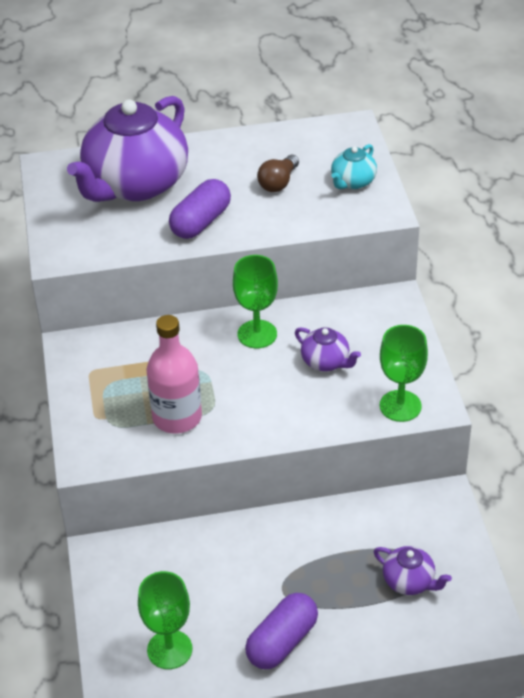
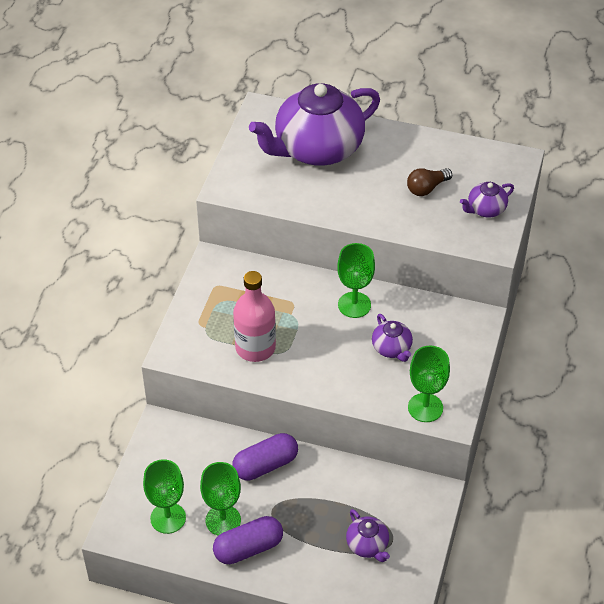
camera: 25 degrees right, 5 degrees up
purple capsule [169,179,231,239] -> purple capsule moved to [232,433,298,481]
turquoise teapot [331,144,377,189] -> purple teapot [460,182,514,218]
none -> green goblet [200,462,241,535]

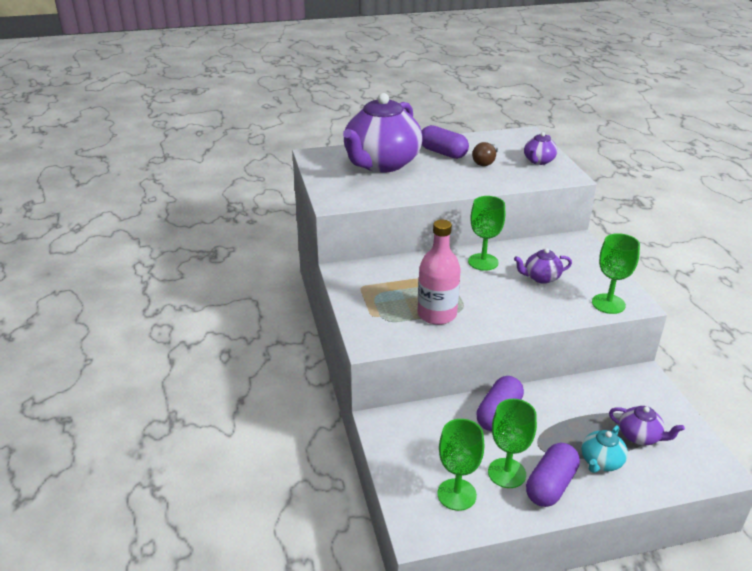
camera: 30 degrees left, 15 degrees down
purple teapot [372,314,413,362] -> purple teapot turned 135 degrees clockwise [514,248,572,284]
none -> purple capsule [422,125,469,159]
none -> turquoise teapot [581,425,628,473]

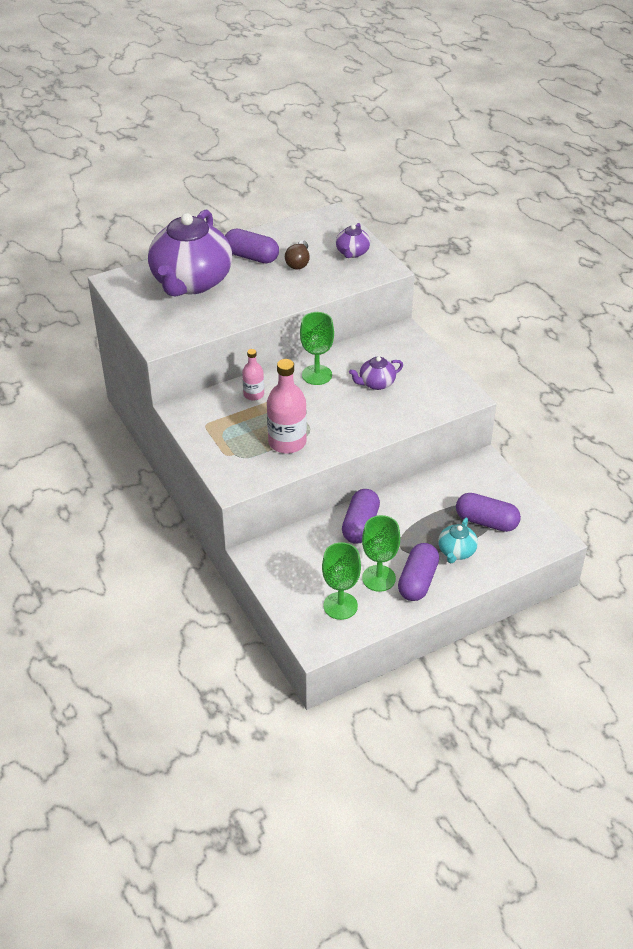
camera: 15 degrees left, 10 degrees up
green goblet [592,233,640,314] -> none
purple teapot [609,406,685,445] -> purple capsule [456,493,521,532]
none -> pink bottle [242,349,264,401]

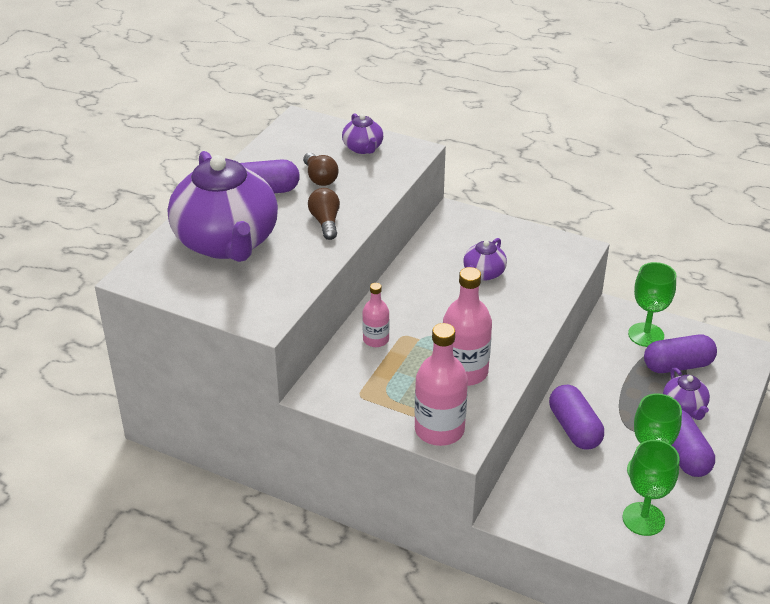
camera: 35 degrees left, 5 degrees down
green goblet [300,312,334,385] -> green goblet moved to [628,262,676,347]
turquoise teapot [438,518,478,563] -> purple teapot [663,367,710,420]
none -> brown light bulb [308,188,340,240]
none -> pink bottle [415,323,468,446]

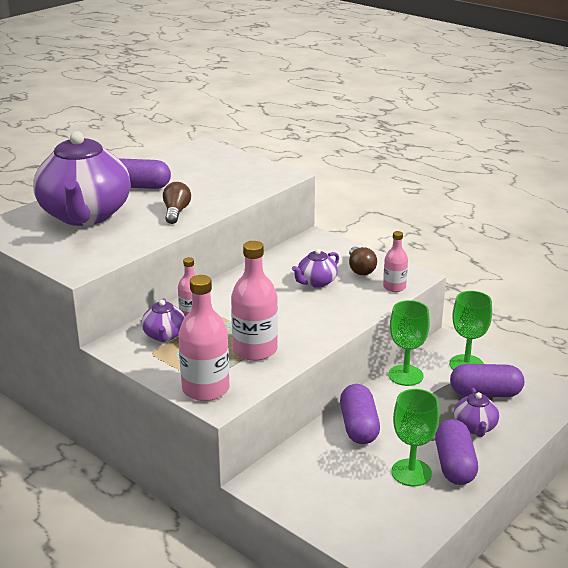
camera: 15 degrees right, 10 degrees down
brown light bulb [303,153,339,186] -> brown light bulb moved to [349,247,377,275]
purple teapot [342,113,383,154] -> purple teapot moved to [141,298,185,342]
green goblet [622,440,680,536] -> green goblet moved to [388,300,430,386]
none -> pink bottle [383,231,408,292]

